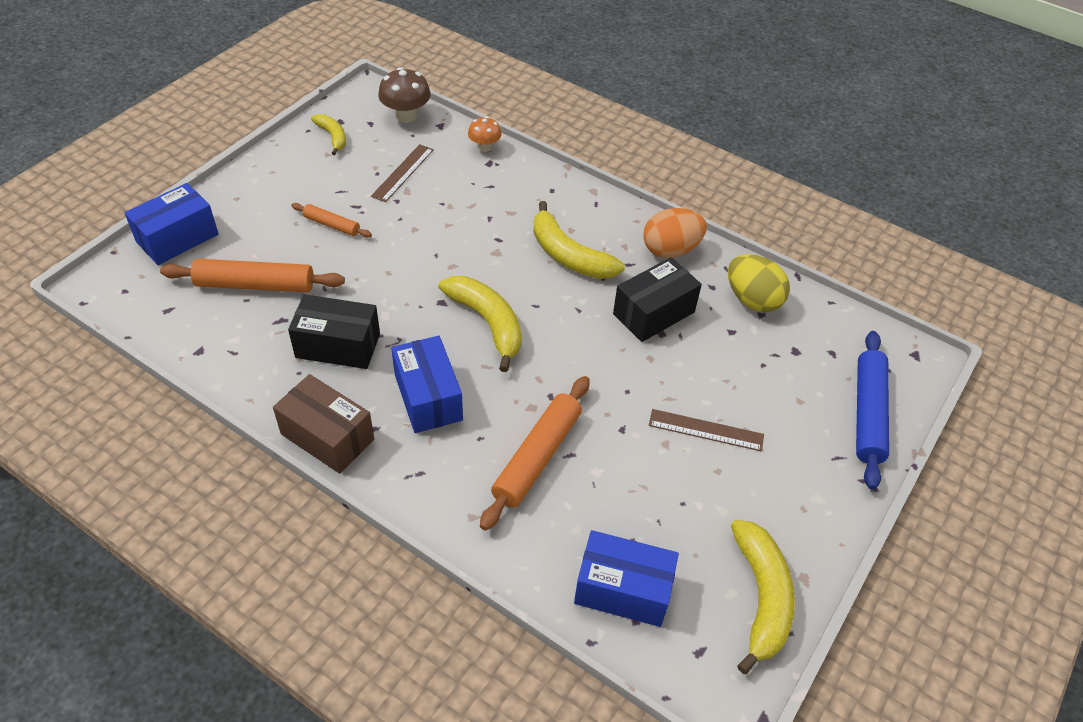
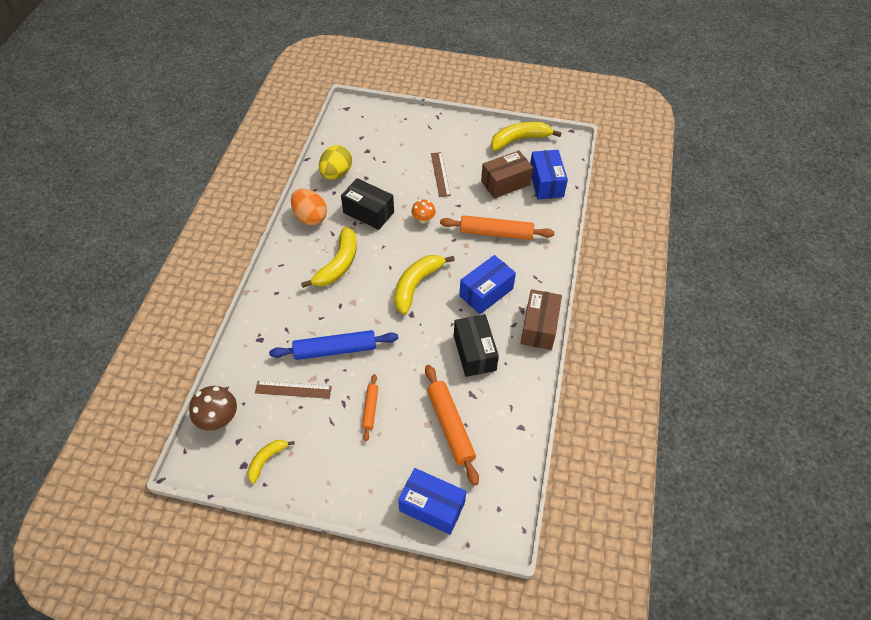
camera: 110 degrees left, 5 degrees up
orange mushroom [468,116,502,152] -> orange mushroom moved to [412,200,436,223]
blue rolling pin [856,331,889,490] -> blue rolling pin moved to [269,330,398,360]
none -> brown box [481,150,533,199]

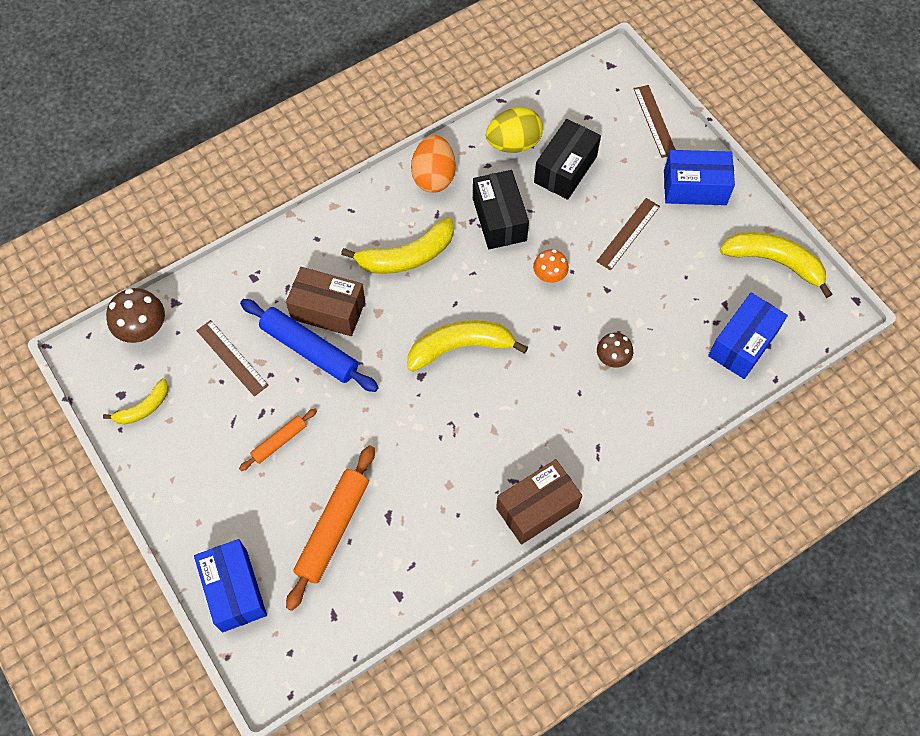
camera: 45 degrees right, 10 degrees up
yellow banana [247,440,295,484] -> yellow banana turned 150 degrees clockwise [103,378,169,425]
orange rolling pin [440,215,555,240] -> brown mushroom [597,333,633,368]
black box [454,314,499,377] -> black box moved to [534,119,601,200]
blue box [459,255,516,314] -> blue box moved to [664,150,735,205]
brown box [481,150,533,199] -> brown box moved to [286,267,365,336]
none -> brown ruler [634,85,676,158]

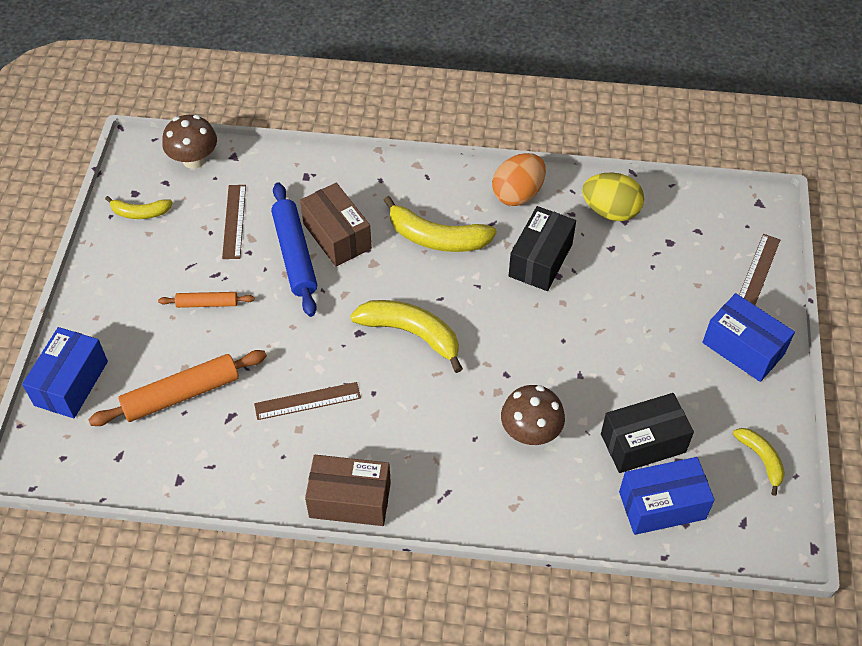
camera: 40 degrees right, 10 degrees down
orange mushroom [533,249,569,283] -> none
black box [534,119,601,200] -> black box moved to [601,393,694,473]
brown ruler [596,198,660,270] -> brown ruler moved to [254,382,361,420]
brown mushroom [597,333,633,368] -> brown mushroom [501,385,565,445], size x1.57
yellow banana [720,232,833,298] -> yellow banana [733,428,785,496], size x0.57

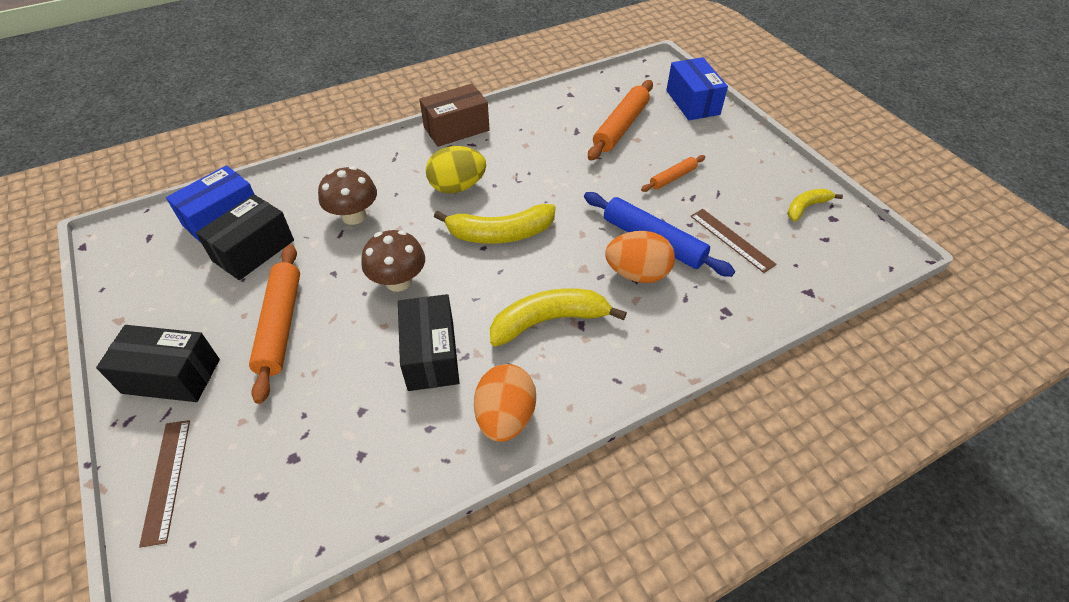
camera: 145 degrees right, 5 degrees down
brown mushroom [162,115,217,169] -> brown mushroom moved to [361,230,425,292]
brown ruler [254,382,361,420] -> none
brown box [300,183,372,267] -> orange egg [605,231,675,283]
yellow egg [582,173,644,221] -> yellow egg moved to [426,146,486,193]
blue box [702,293,795,382] -> black box [96,325,220,402]
yellow banana [733,428,785,496] -> none
none -> orange rolling pin [249,244,300,404]

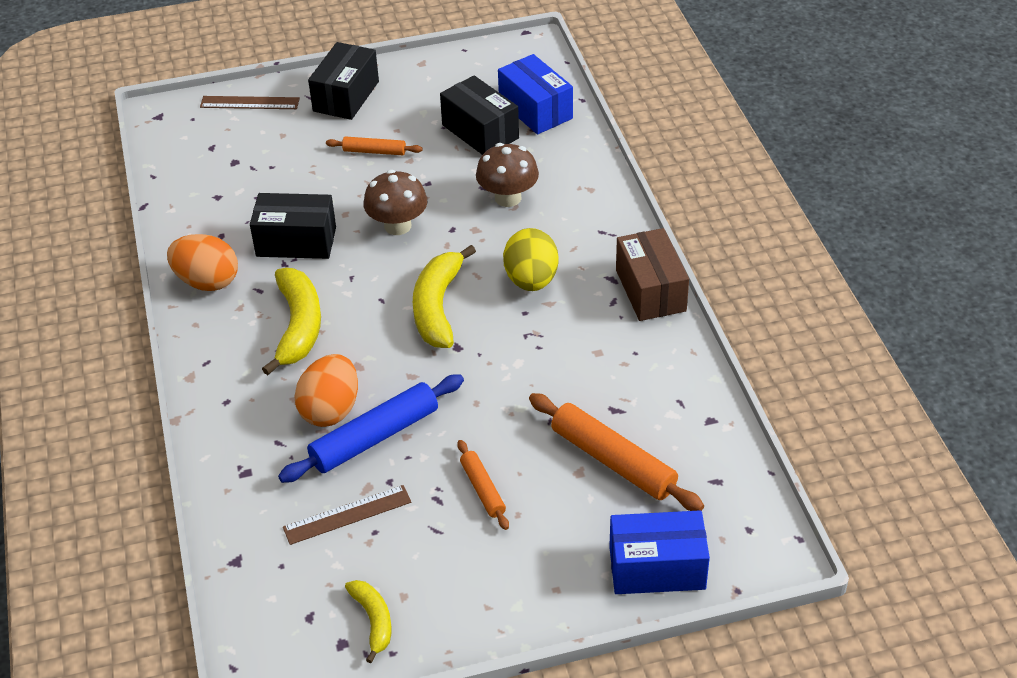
camera: 105 degrees right, 5 degrees down
orange rolling pin [249,244,300,404] -> orange rolling pin [326,137,423,155], size x0.55

